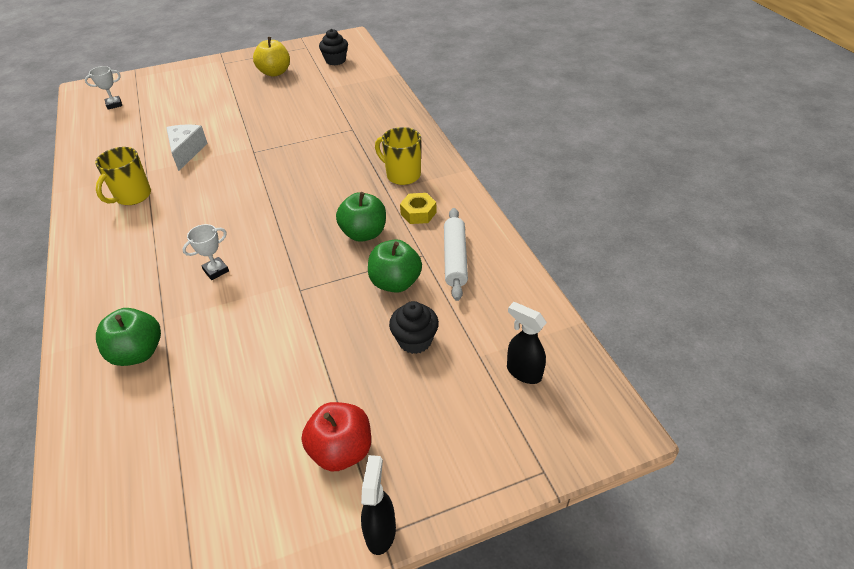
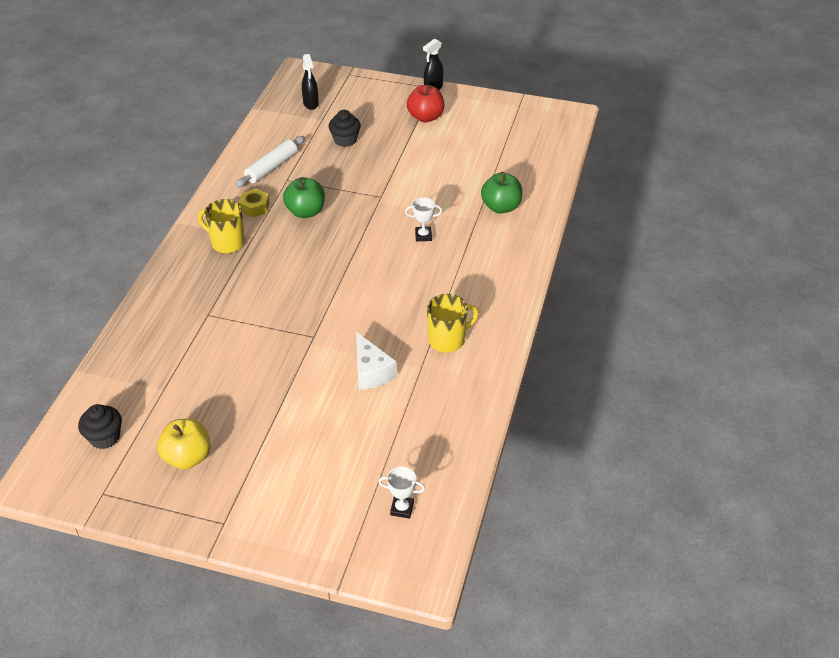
camera: 145 degrees left, 0 degrees up
white cheese [166,124,208,171] -> white cheese turned 60 degrees counterclockwise [356,332,397,390]
green apple [368,240,422,293] -> none
yellow mug [375,127,421,185] -> yellow mug turned 135 degrees clockwise [198,199,245,253]

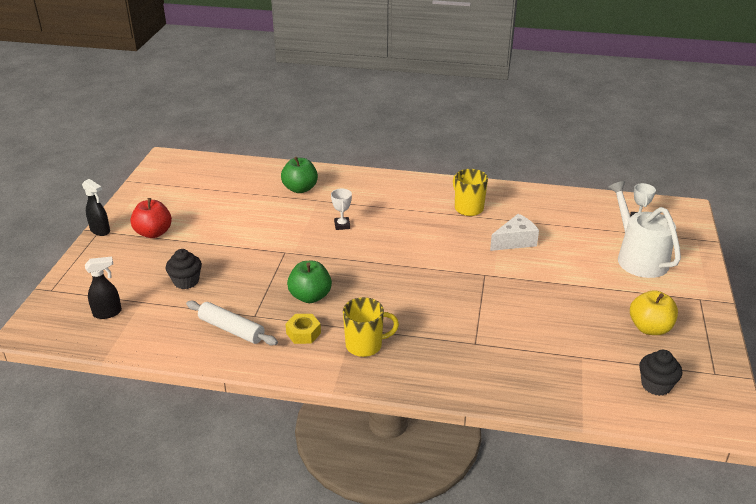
camera: 95 degrees left, 10 degrees down
yellow mug [198,199,245,253] -> yellow mug turned 120 degrees counterclockwise [343,297,399,357]
none -> white watering can [608,181,681,278]

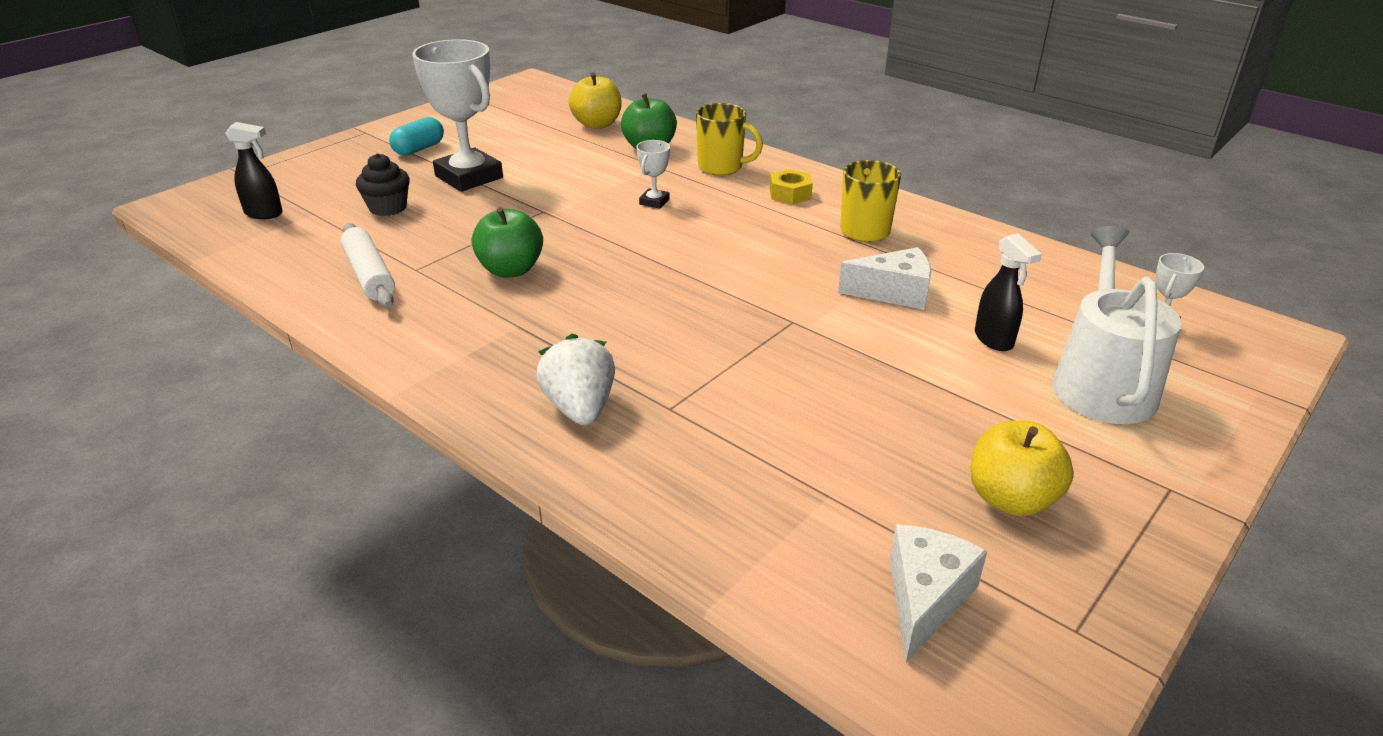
camera: 30 degrees right, 0 degrees up
black spray bottle [82,179,110,236] -> black spray bottle moved to [975,234,1042,351]
red apple [130,198,172,238] -> turquoise capsule [389,117,444,156]
yellow nut [285,314,321,344] -> yellow nut moved to [770,169,813,205]
yellow mug [343,297,399,357] -> yellow mug moved to [696,103,763,176]
black cupcake [639,350,682,396] -> white cheese [890,524,987,663]
none -> white trophy [412,39,503,192]
none -> white strawberry [536,334,615,425]
none -> yellow apple [568,72,621,129]

